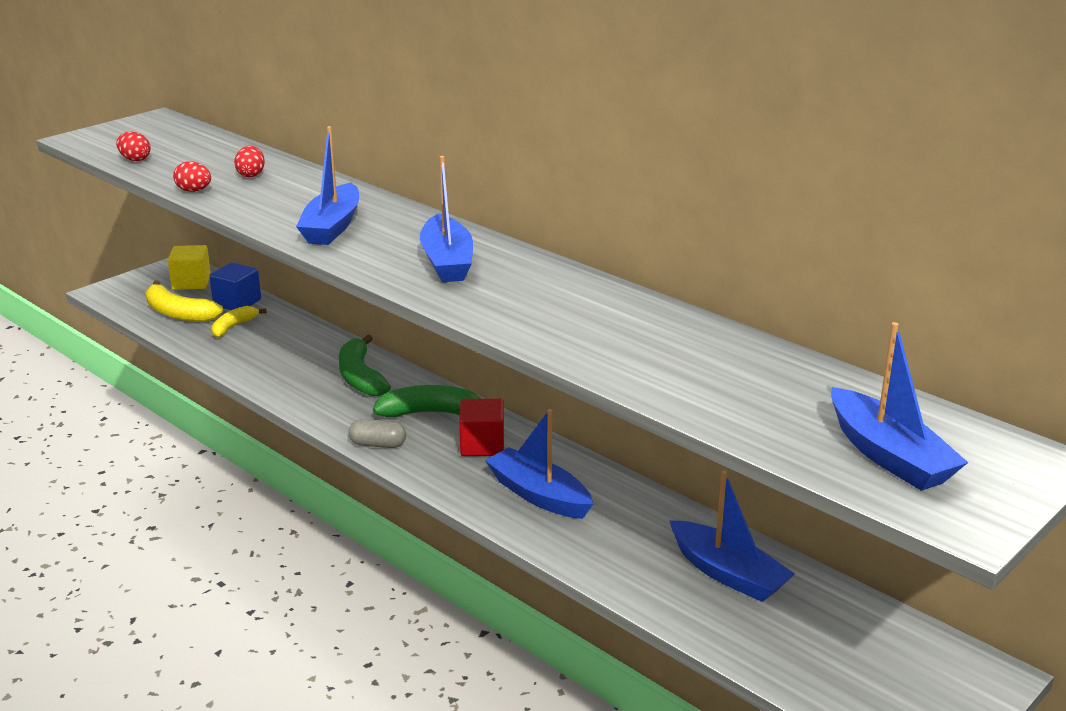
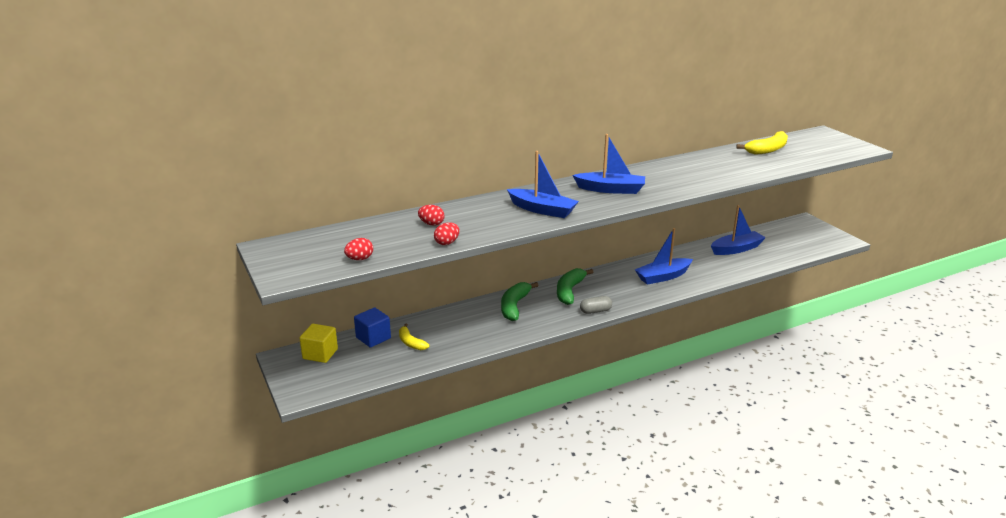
camera: 70 degrees left, 0 degrees up
yellow banana [146,281,223,322] -> yellow banana moved to [736,131,788,155]
green banana [339,334,391,396] -> green banana turned 105 degrees clockwise [501,282,539,321]
grey capsule [348,419,406,448] -> grey capsule turned 45 degrees clockwise [580,296,612,314]
red cube [459,399,504,456] -> none
blue boat [831,322,969,491] -> none

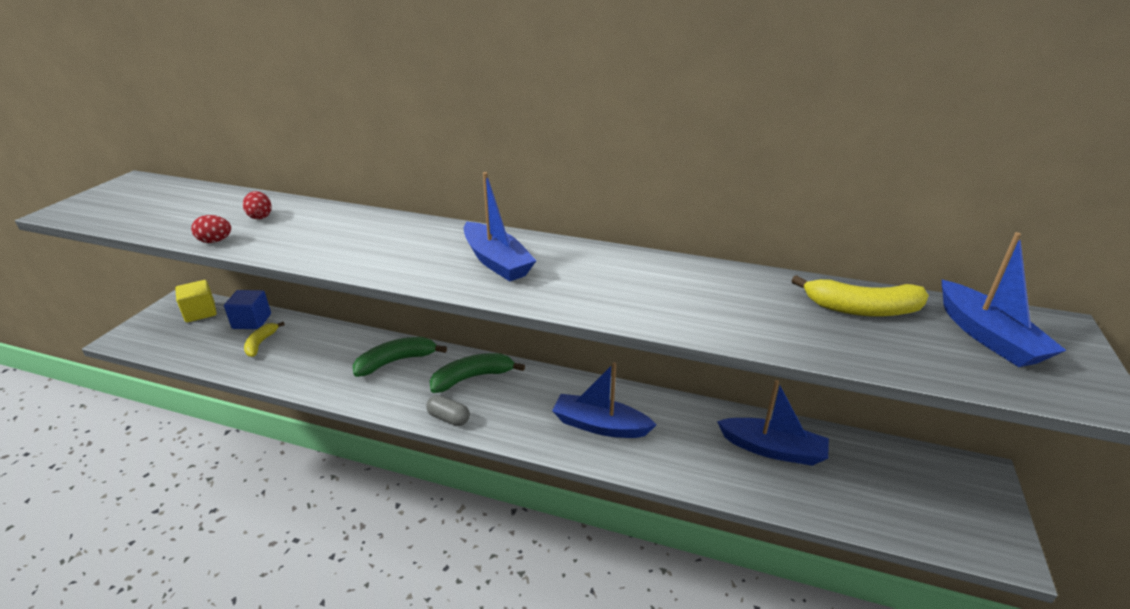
camera: 45 degrees right, 5 degrees up
red egg [344,238,373,260] -> none
blue boat [507,151,579,218] -> blue boat moved to [942,232,1067,367]

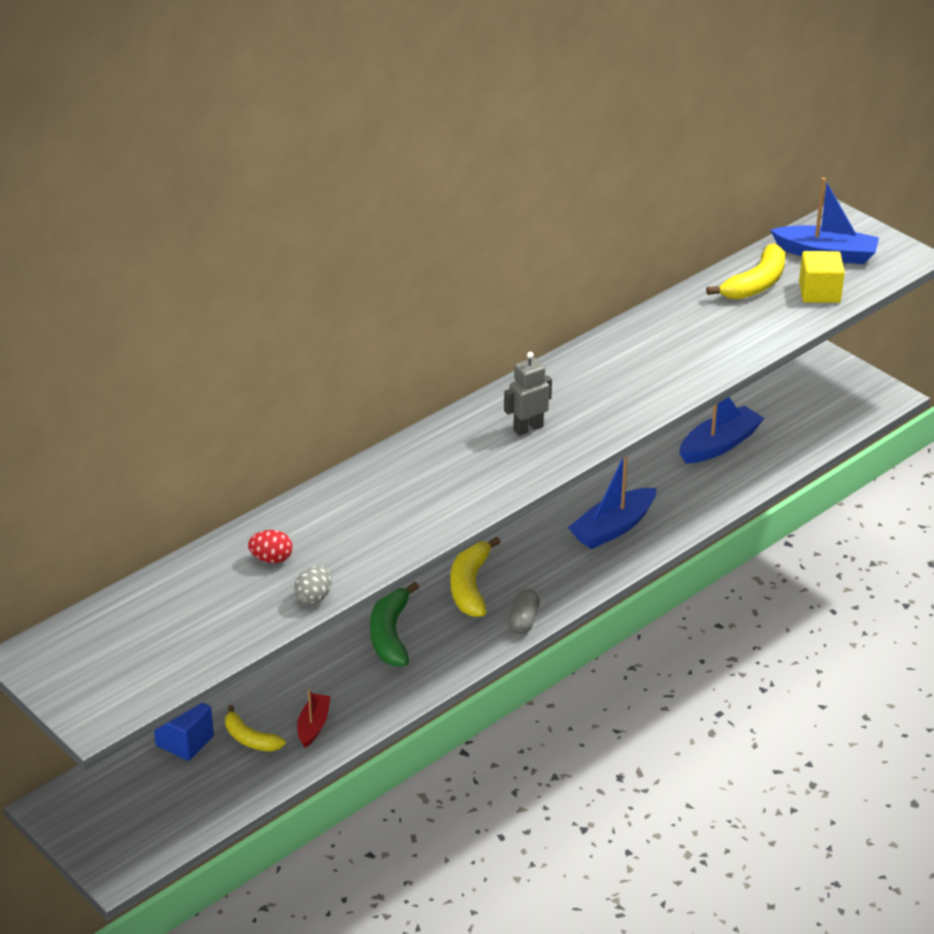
camera: 60 degrees left, 5 degrees up
yellow cube [175,280,217,323] -> yellow cube moved to [799,251,845,303]
red egg [191,215,231,243] -> grey egg [294,566,332,605]
grey capsule [426,395,470,426] -> grey capsule turned 45 degrees counterclockwise [508,589,540,634]
green banana [430,353,525,393] -> yellow banana [451,537,501,617]
blue boat [464,172,536,281] -> grey robot [504,352,552,436]
none -> red boat [297,689,331,748]

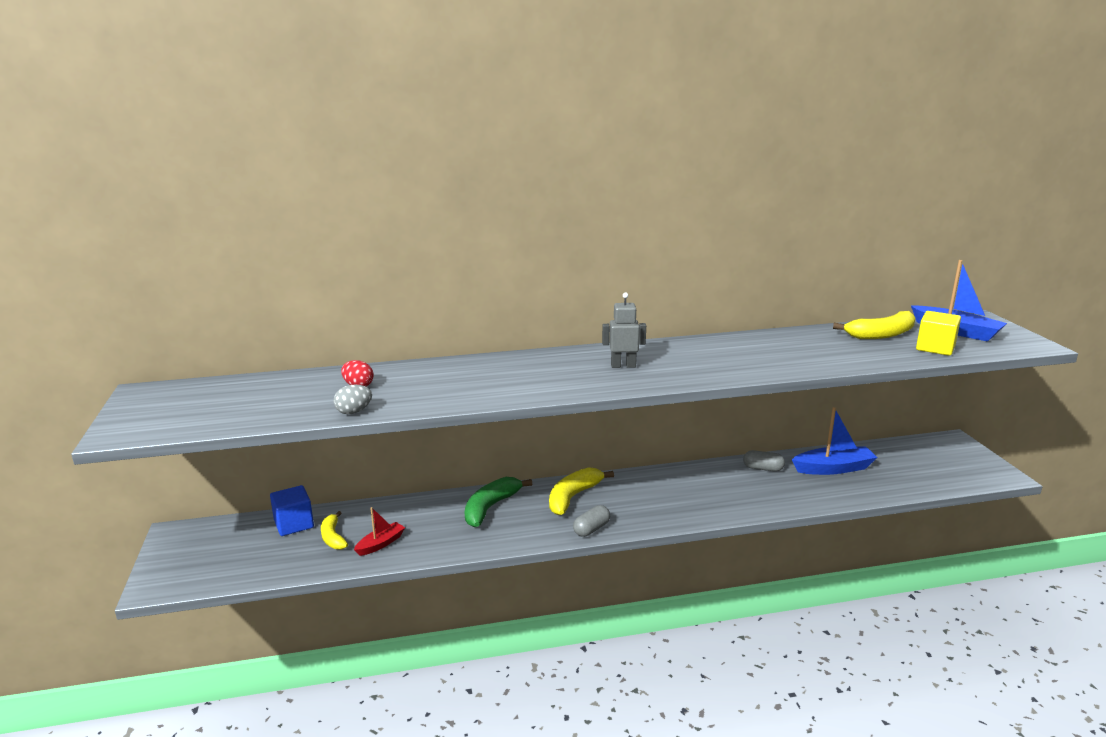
camera: 30 degrees right, 15 degrees down
blue boat [568,456,656,549] -> none
none -> grey capsule [743,450,785,471]

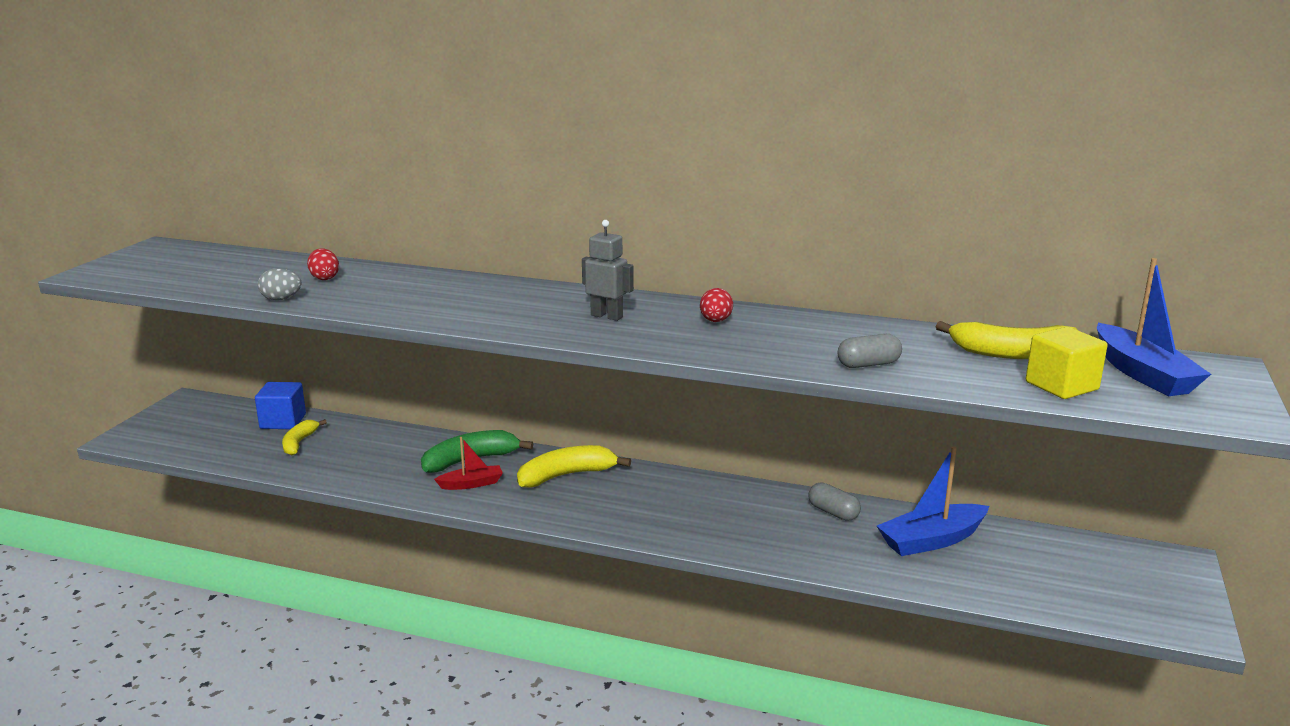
camera: 30 degrees right, 0 degrees up
red boat [354,507,405,556] -> red boat moved to [434,437,503,490]
grey capsule [573,505,610,537] -> grey capsule moved to [838,334,902,368]
blue boat [792,407,878,475] -> blue boat turned 135 degrees clockwise [877,446,989,556]
none -> red egg [700,288,733,322]

